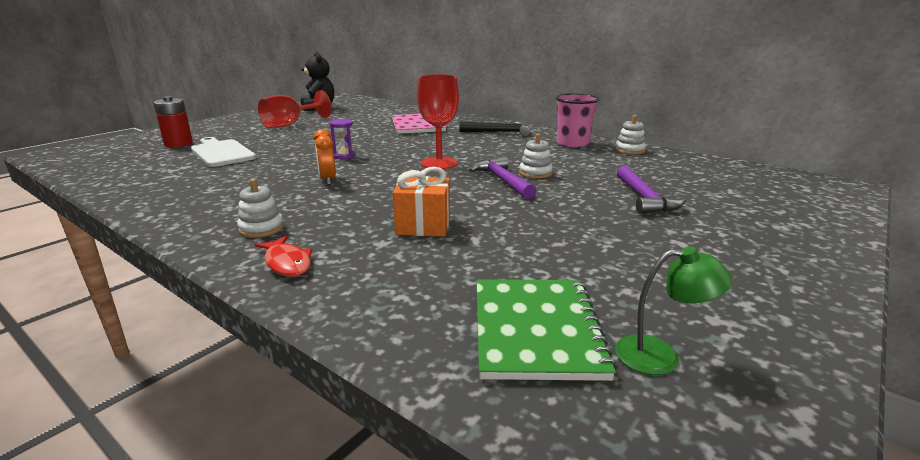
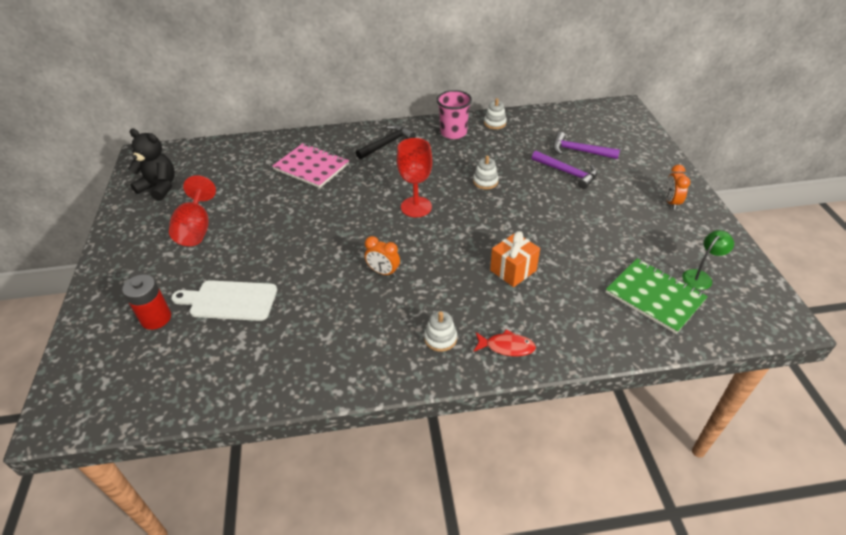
camera: 45 degrees left, 20 degrees up
purple hourglass [330,119,356,159] -> none
purple hammer [469,156,536,199] -> purple hammer moved to [553,132,620,159]
none -> orange clock [665,165,690,210]

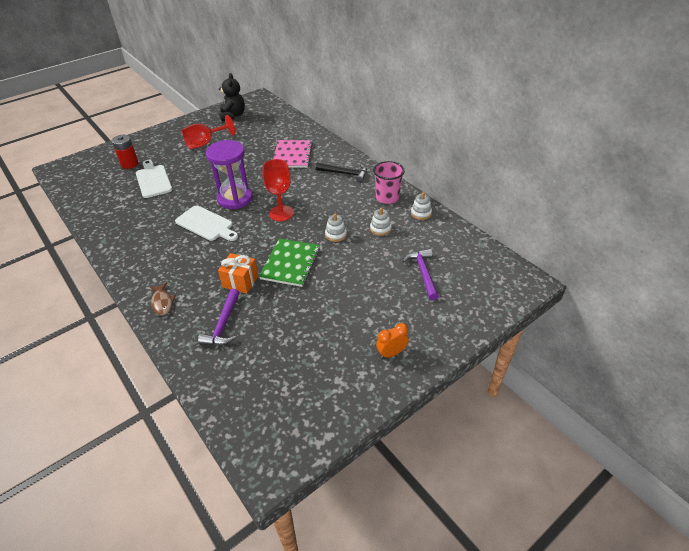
camera: 60 degrees right, 0 degrees up
orange clock [365,236,400,277] -> white cutting board [175,206,238,241]
white stacking toy [424,311,457,352] -> white stacking toy moved to [370,207,392,236]
red fish [474,329,536,357] -> brown fish [150,282,176,316]
purple hammer [532,151,597,189] -> purple hammer moved to [198,289,240,345]
green notebook [606,258,708,334] -> green notebook moved to [259,238,320,287]
green lamp [682,230,734,290] -> none
none -> purple hourglass [206,140,253,209]

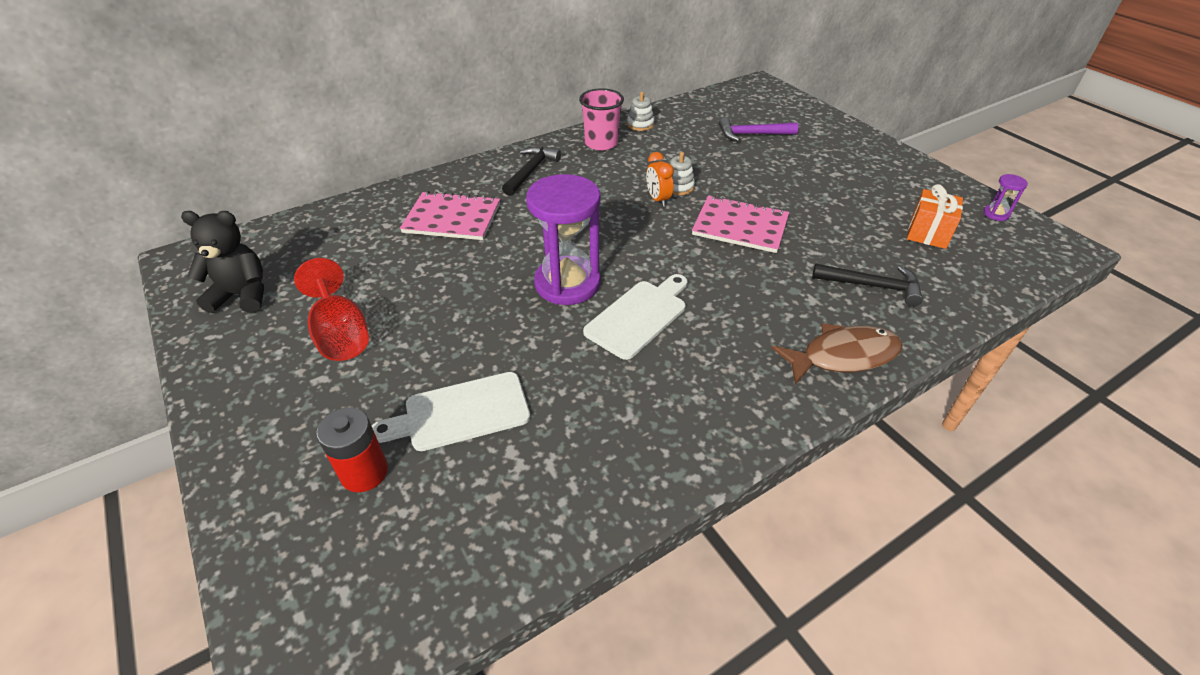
camera: 85 degrees left, 0 degrees up
brown fish [150,282,176,316] -> brown fish [772,323,903,385], size x1.68
purple hammer [198,289,240,345] -> black hammer [812,263,923,307]
orange gift [218,253,258,294] -> orange gift moved to [907,184,963,249]
green notebook [259,238,320,287] -> pink notebook [692,195,789,253]
red goblet [262,159,294,221] -> none
white stacking toy [370,207,392,236] -> none
orange clock [376,323,409,358] -> orange clock moved to [646,152,674,207]
none -> purple hourglass [983,174,1028,221]

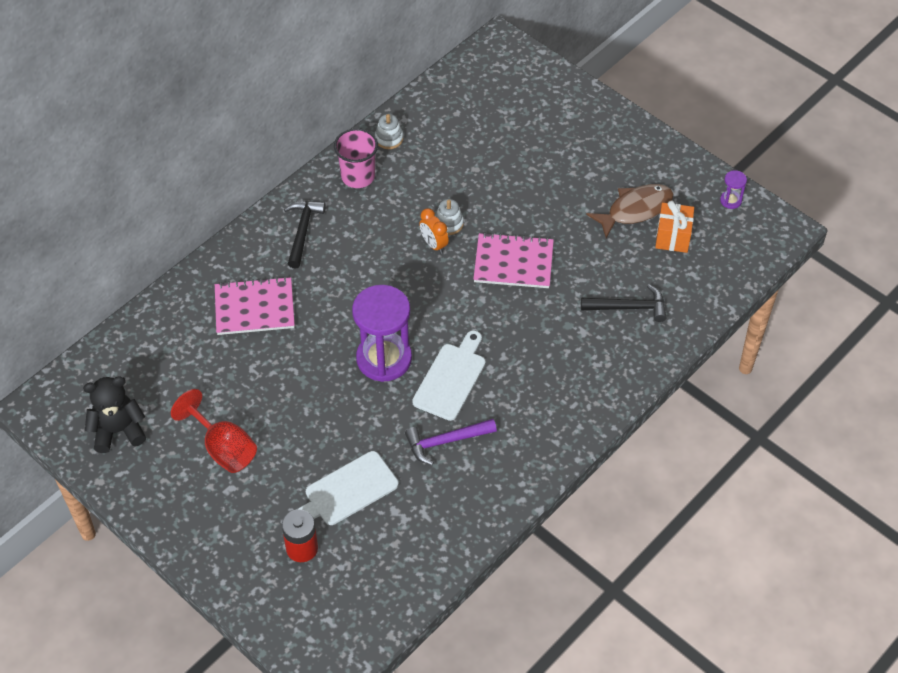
camera: 15 degrees left, 10 degrees up
purple hammer [719,117,799,142] -> purple hammer moved to [405,419,497,465]
brown fish [772,323,903,385] -> brown fish moved to [586,184,674,238]

